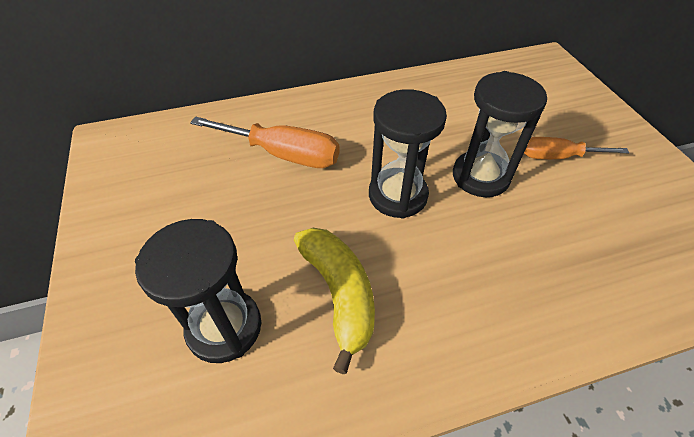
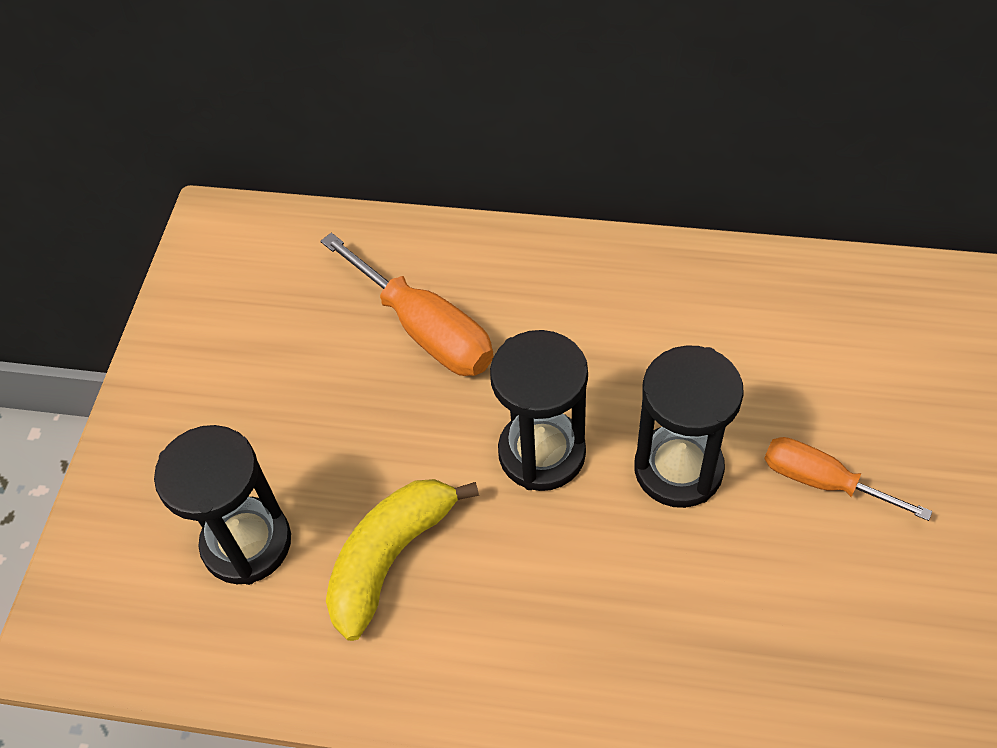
camera: 30 degrees right, 5 degrees up
yellow banana [294,228,375,374] -> yellow banana turned 150 degrees counterclockwise [326,479,479,641]

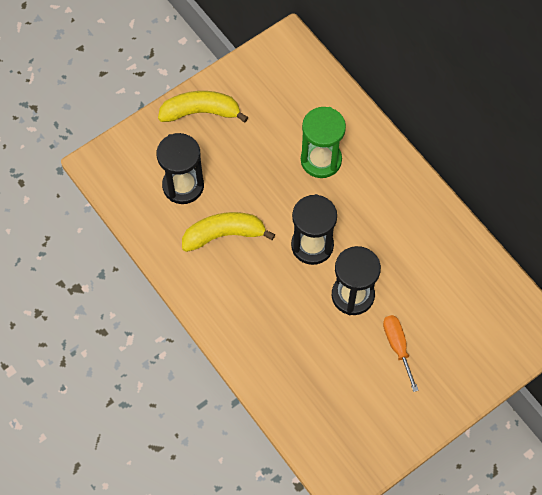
camera: 40 degrees right, 10 degrees up
orange screwdriver [320,233,494,376] -> green hourglass [301,107,346,178]
none -> yellow banana [158,91,248,123]

